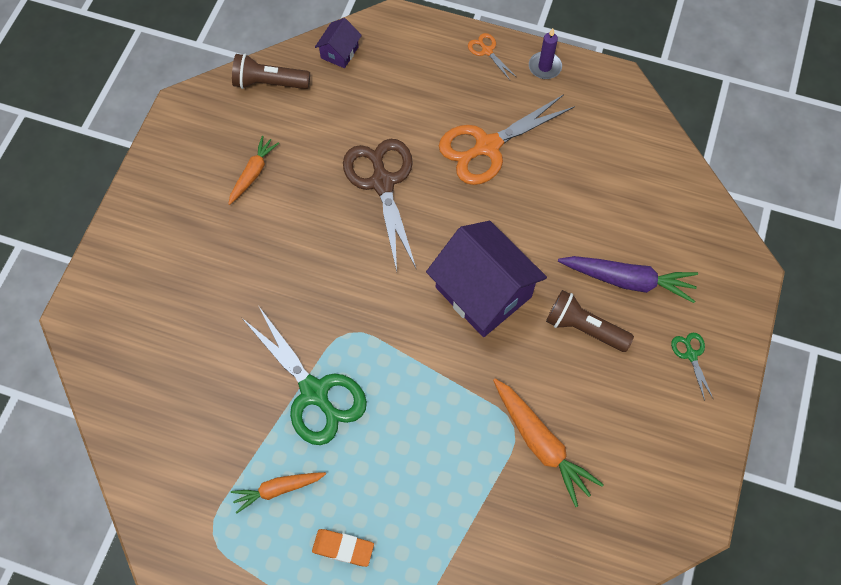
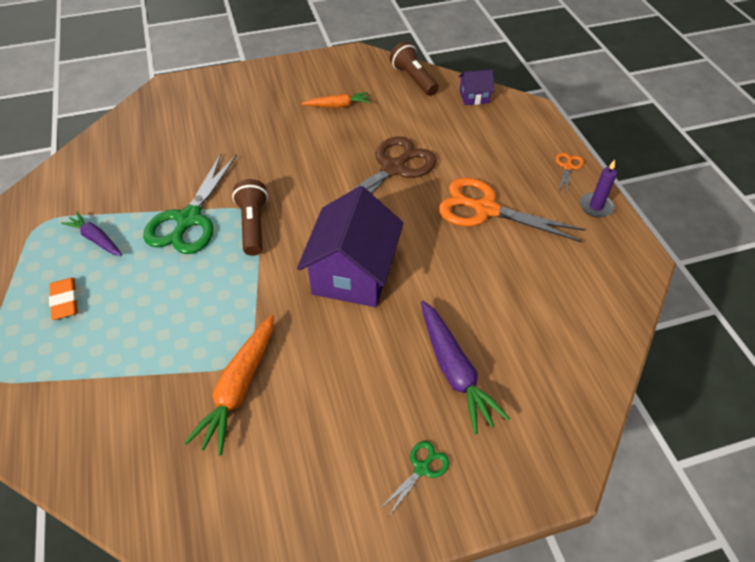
camera: 55 degrees right, 15 degrees down
orange carrot [231,472,326,513] -> purple carrot [61,212,122,256]
brown flashlight [546,290,634,352] -> brown flashlight moved to [232,179,268,256]

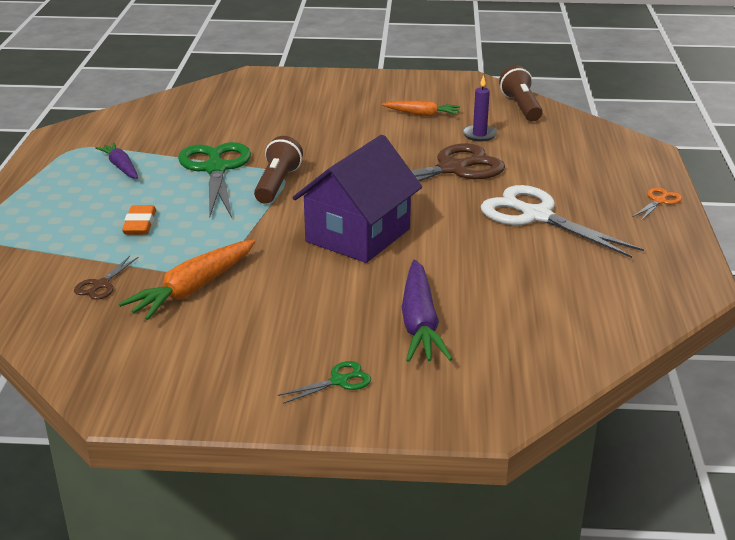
camera: 20 degrees right, 20 degrees down
orange eraser [49,278,78,320] -> orange eraser moved to [122,205,156,235]
green scissors [143,154,237,254] -> green scissors turned 135 degrees clockwise [178,142,251,218]
orange scissors [439,178,585,242] -> white scissors [480,185,644,258]
purple house [459,69,495,105] -> none
purple candle [580,160,617,217] -> purple candle moved to [463,75,497,141]
none -> brown scissors [74,256,138,300]

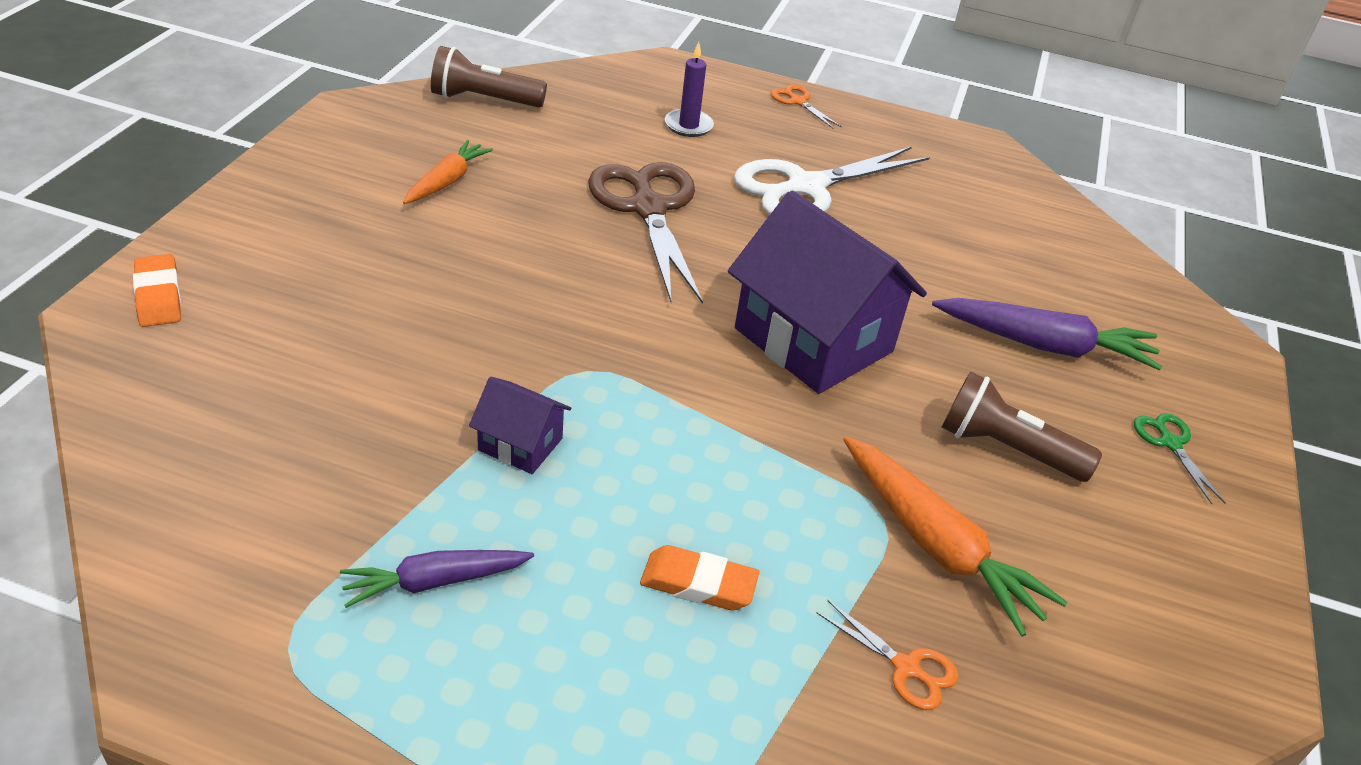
camera: 80 degrees left, 10 degrees up
brown scissors [74,256,138,300] -> orange scissors [817,600,959,710]
green scissors [178,142,251,218] -> purple house [469,377,571,474]
brown flashlight [254,136,303,204] -> brown flashlight moved to [942,371,1102,482]
purple candle [463,75,497,141] -> purple candle moved to [665,42,714,137]
none -> orange eraser [133,254,181,327]

